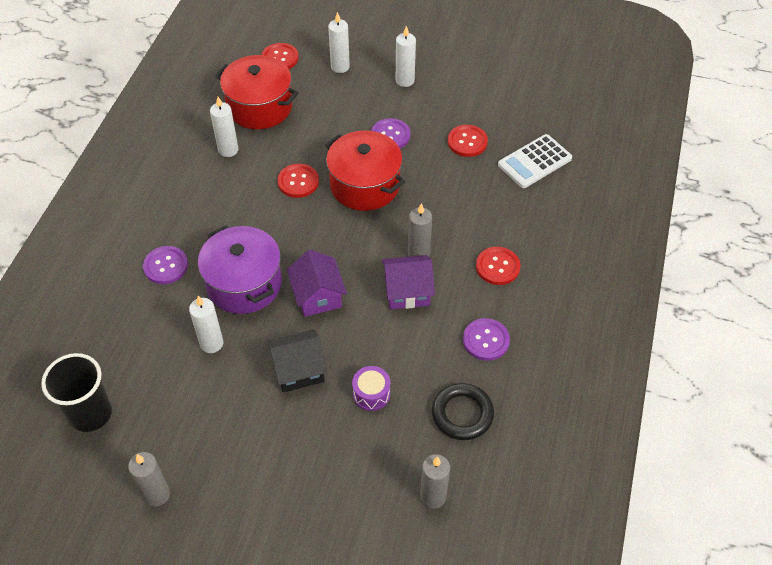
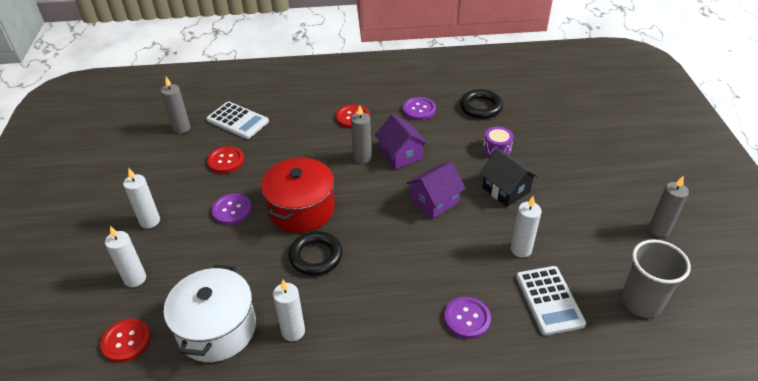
camera: 110 degrees left, 10 degrees down
black cup [41,353,112,432] -> grey cup [621,239,691,318]
purple pot [198,225,282,314] -> none
red pot [215,55,298,129] -> white pot [164,265,256,362]
red button [277,164,319,198] -> black ring [289,231,343,276]
grey candle [420,454,450,509] -> grey candle moved to [161,77,190,134]
none -> white calculator [516,266,586,335]

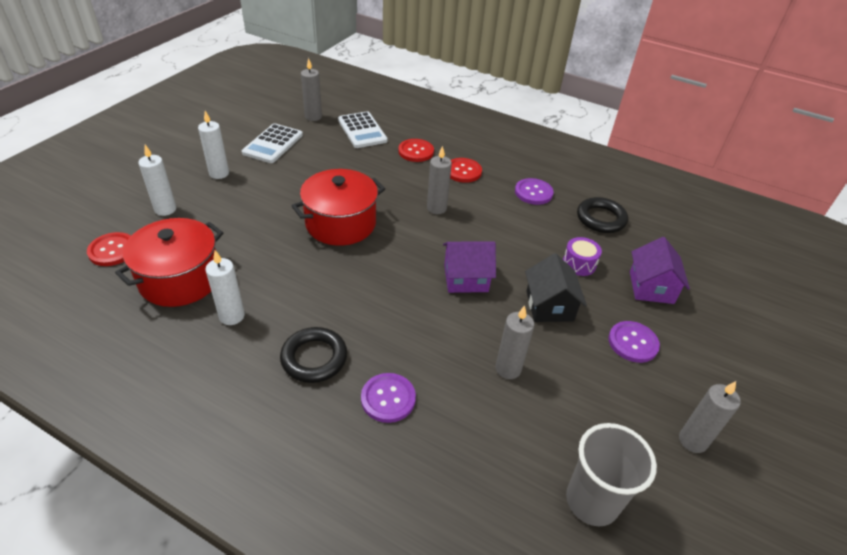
camera: 30 degrees right, 0 degrees up
white pot [164,265,256,362] -> red pot [115,218,224,307]
red button [207,146,244,173] -> red button moved to [398,139,434,162]
purple button [211,193,252,225] -> purple button moved to [609,321,660,363]
black ring [289,231,343,276] -> black ring moved to [280,327,347,383]
purple house [375,114,428,169] -> purple house moved to [630,237,690,304]
white candle [511,196,542,258] -> grey candle [496,306,534,379]
white calculator [516,266,586,335] -> white calculator moved to [242,123,303,163]

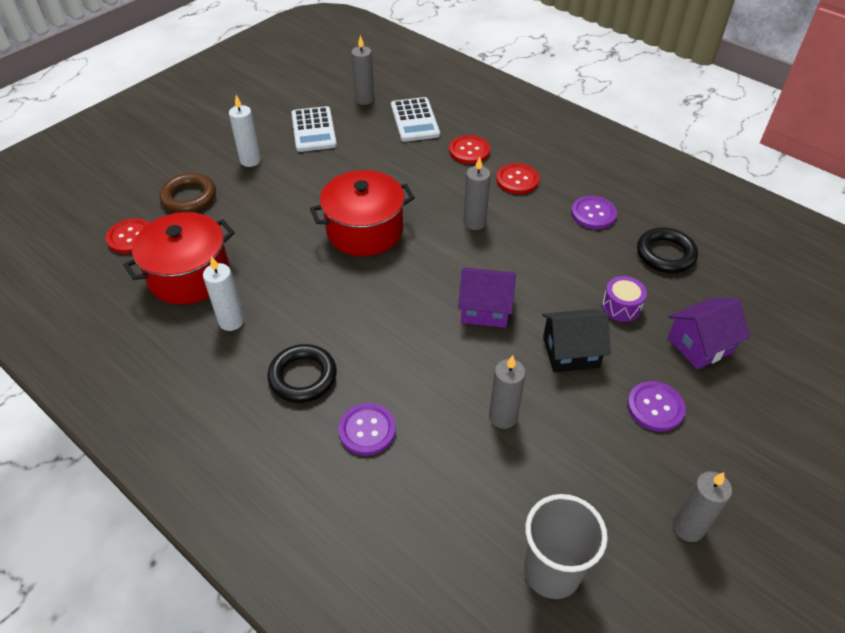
camera: 15 degrees right, 5 degrees up
white candle [138,145,176,216] -> brown ring [159,173,216,213]
white calculator [242,123,303,163] -> white calculator turned 45 degrees counterclockwise [291,106,337,152]
black house [525,253,587,322] -> black house turned 75 degrees clockwise [542,309,611,372]
purple house [630,237,690,304] -> purple house turned 45 degrees clockwise [668,298,750,369]

